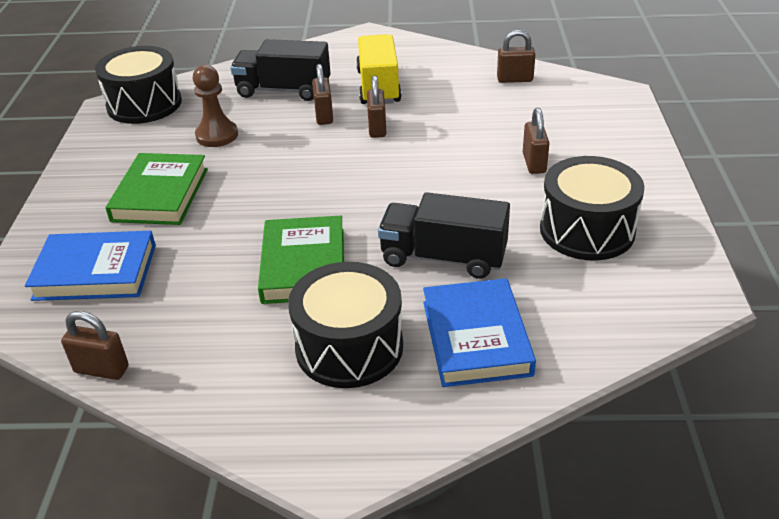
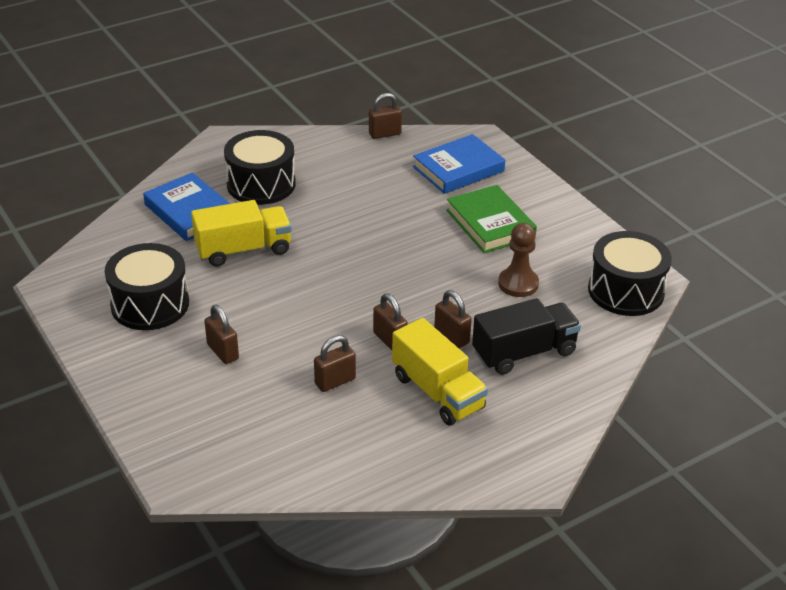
camera: 145 degrees right, 0 degrees up
green book [258,216,344,304] -> none
black truck [378,192,510,279] -> yellow truck [191,200,292,267]
brown padlock [497,30,536,83] -> brown padlock moved to [314,335,356,392]

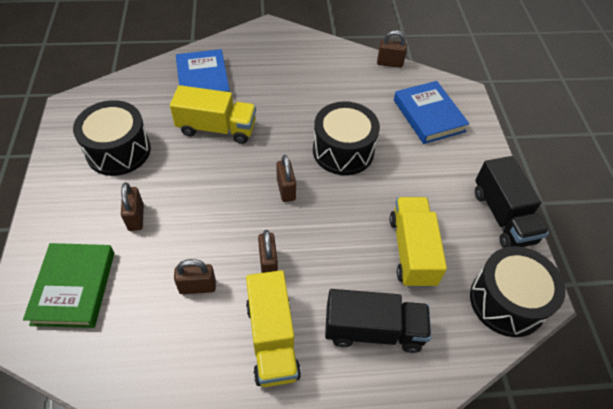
camera: 25 degrees right, 15 degrees up
black drum [224,130,296,205] -> black drum moved to [313,101,380,175]
blue book [413,134,505,194] -> blue book turned 75 degrees clockwise [394,81,469,144]
brown padlock [434,290,472,348] -> brown padlock moved to [276,155,296,202]
green book [446,185,537,253] -> green book moved to [23,243,114,328]
brown pawn [498,223,539,297] -> yellow truck [390,197,447,288]
none -> black truck [475,156,549,248]

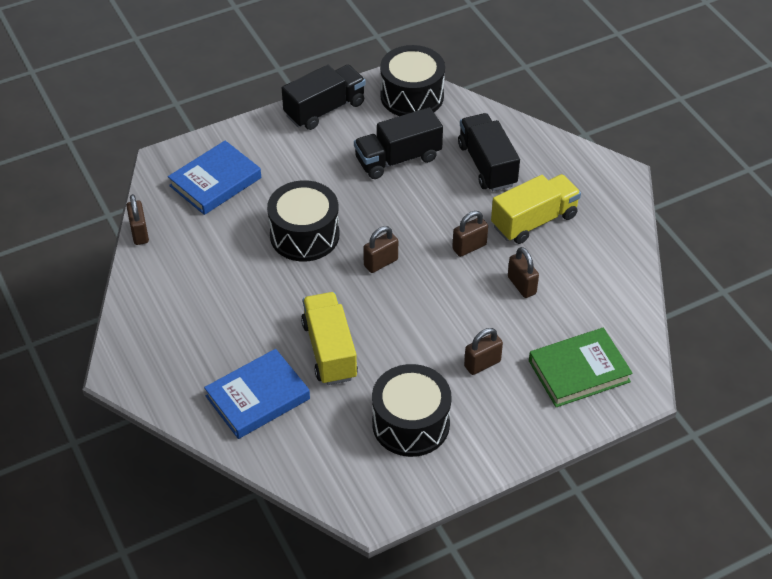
camera: 110 degrees left, 5 degrees down
yellow truck [390,197,447,288] -> black truck [354,107,443,179]

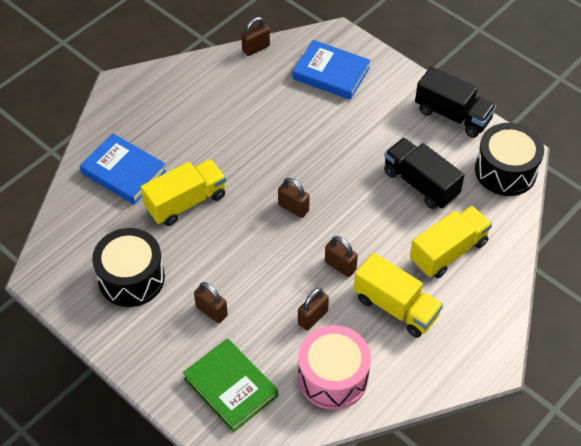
camera: 70 degrees right, 5 degrees up
black drum [267,180,339,262] -> none
black truck [458,113,520,191] -> yellow truck [410,206,492,278]
none -> pink drum [298,325,371,410]

